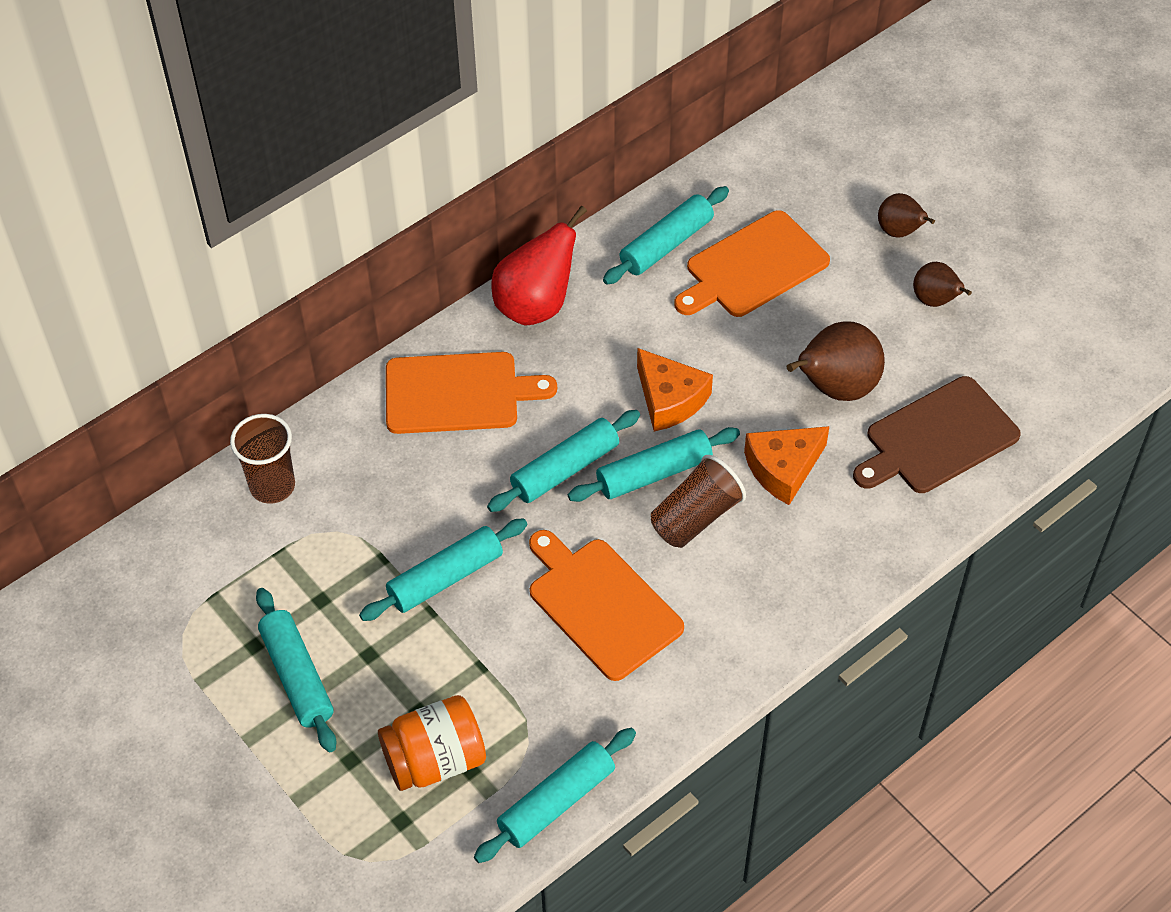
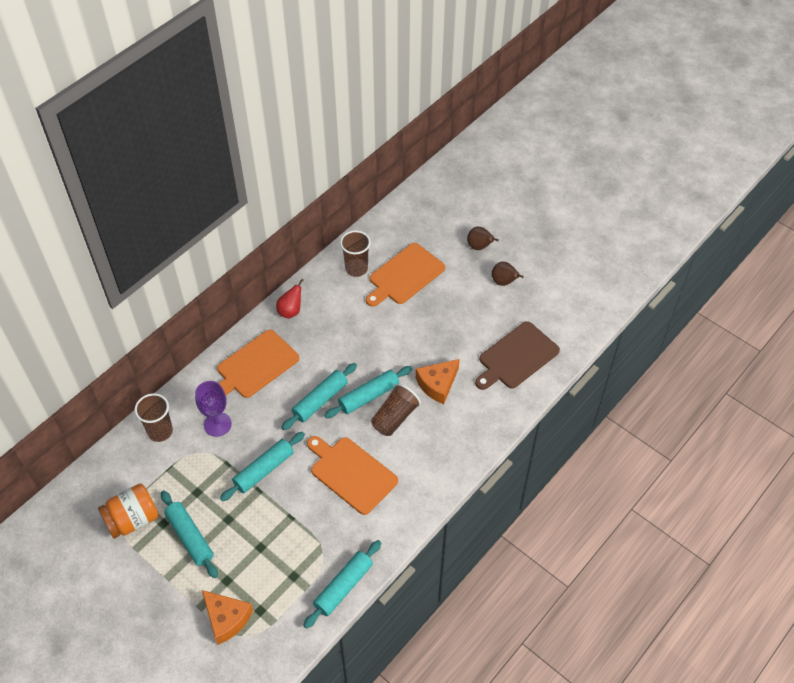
camera: 10 degrees left, 0 degrees up
orange jar [378,695,486,791] -> orange jar moved to [98,484,159,539]
orange cutting board [386,352,557,434] -> orange cutting board turned 150 degrees clockwise [217,330,299,398]
red pear [491,206,587,326] -> red pear [276,279,304,319], size x0.59
turquoise rolling pin [603,186,729,284] -> brown cup [340,230,371,277]
orange cheese [637,348,713,431] -> orange cheese moved to [202,590,253,645]
brown pear [787,321,885,401] -> none
none -> purple goblet [195,381,232,437]

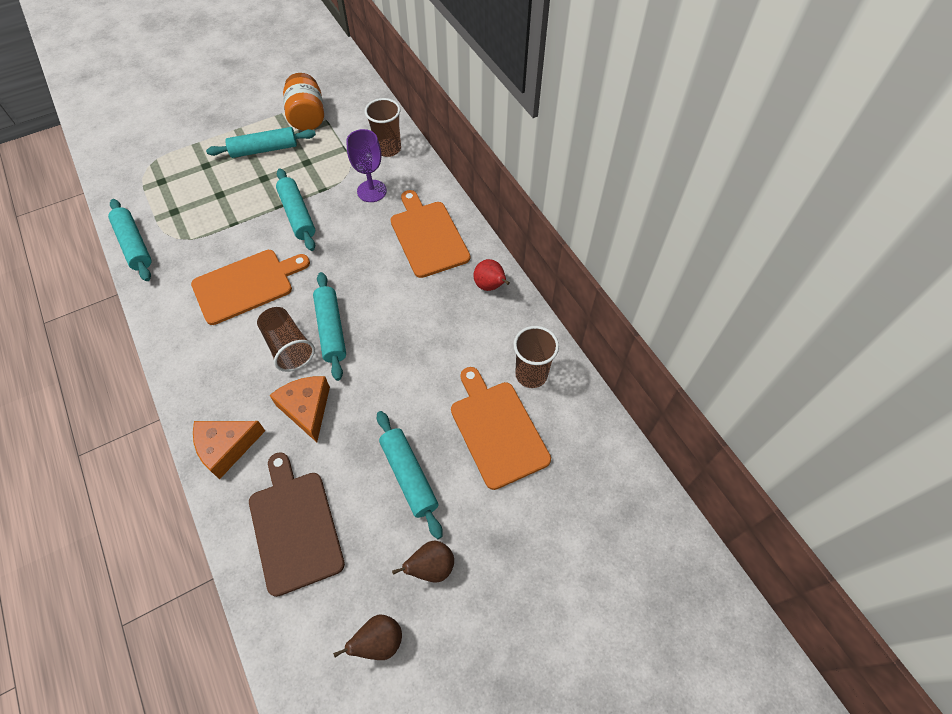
camera: 110 degrees right, 5 degrees up
orange cheese [202,590,253,645] -> orange cheese moved to [193,421,265,480]
turquoise rolling pin [281,363,357,430] -> turquoise rolling pin moved to [377,411,443,539]
brown pear [467,227,499,250] -> brown pear moved to [333,614,402,660]

